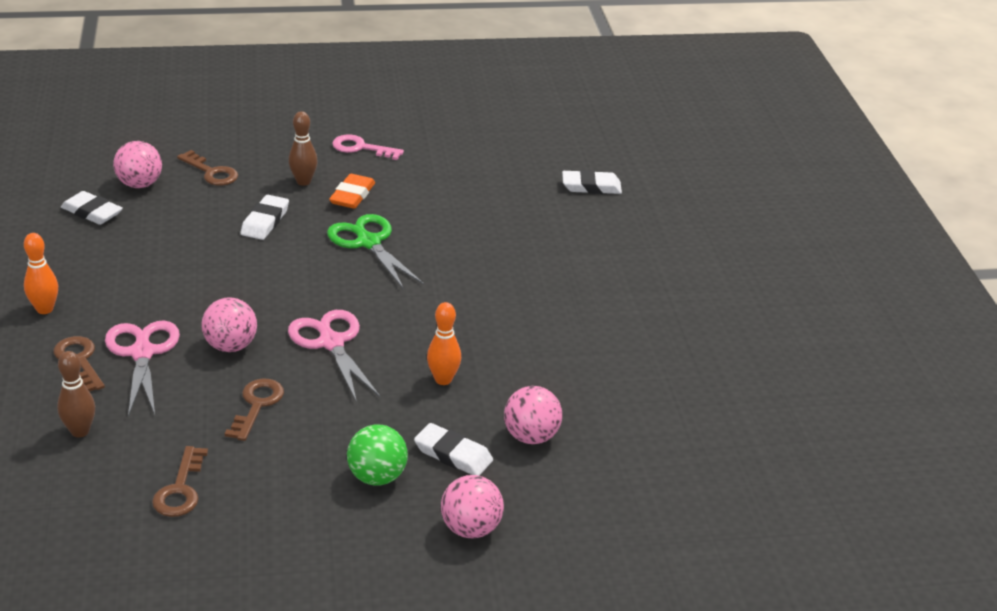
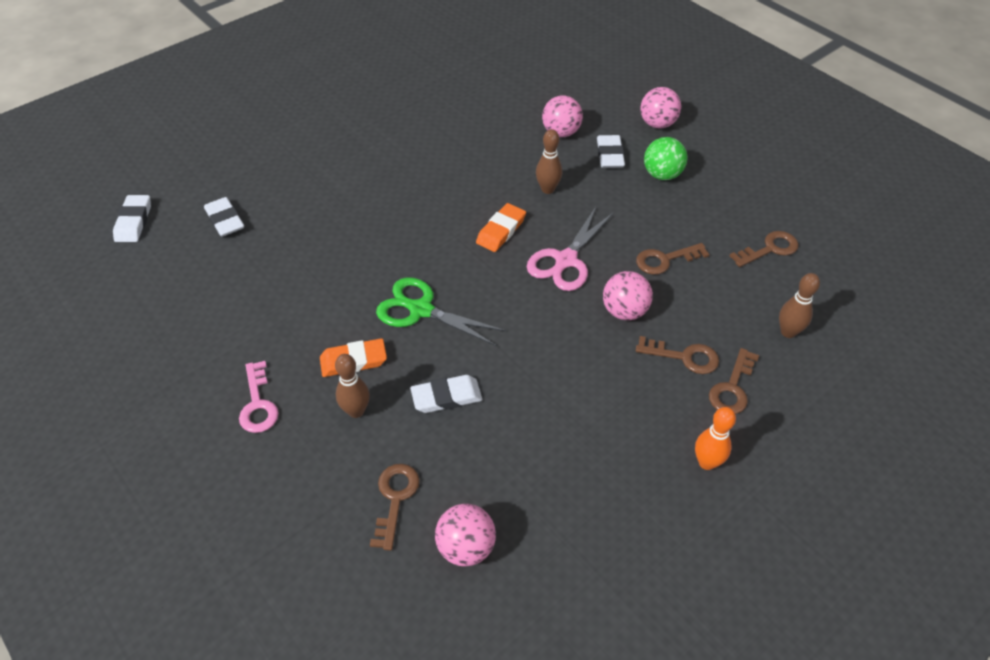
camera: 120 degrees left, 15 degrees up
white eraser [61,191,123,225] -> white eraser moved to [113,195,151,242]
pink scissors [105,320,180,416] -> brown key [636,336,719,374]
green scissors [327,214,424,289] -> green scissors turned 90 degrees clockwise [376,277,506,346]
orange bowling pin [427,302,461,385] -> brown bowling pin [536,129,562,194]
none -> orange eraser [476,203,526,252]

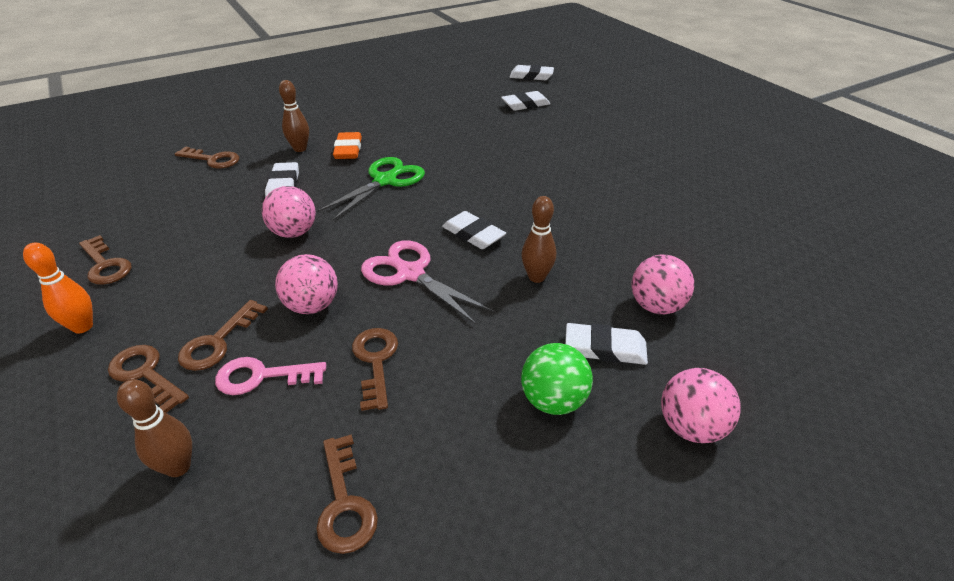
camera: 100 degrees right, 10 degrees down
pink key [239,361,279,433] -> pink key moved to [215,357,326,395]
pink ball [435,504,496,566] -> pink ball moved to [262,186,316,238]
orange eraser [476,203,526,252] -> white eraser [442,211,506,249]
none -> brown key [79,235,131,285]

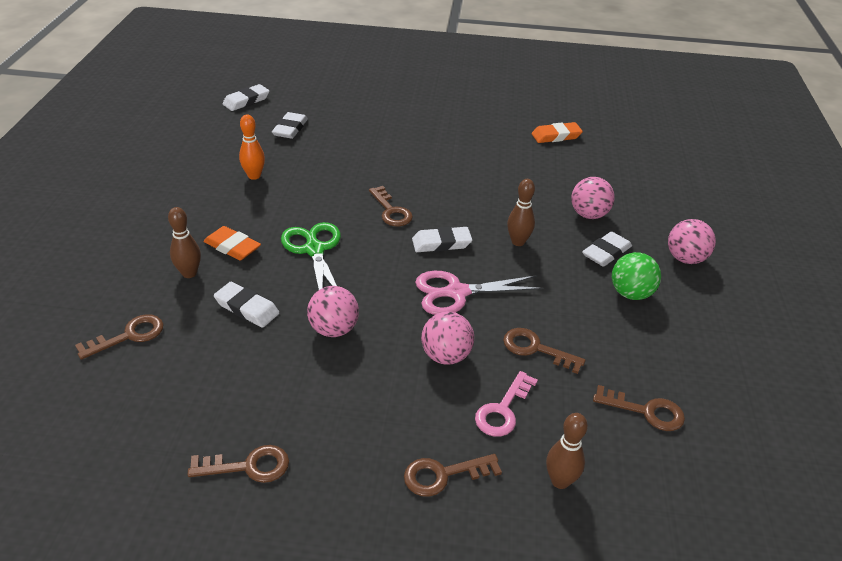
camera: 55 degrees left, 0 degrees up
orange bowling pin [23,243,93,334] -> orange bowling pin moved to [239,115,265,180]
brown key [178,300,268,371] -> brown key moved to [369,186,413,226]
none -> orange eraser [532,122,583,143]

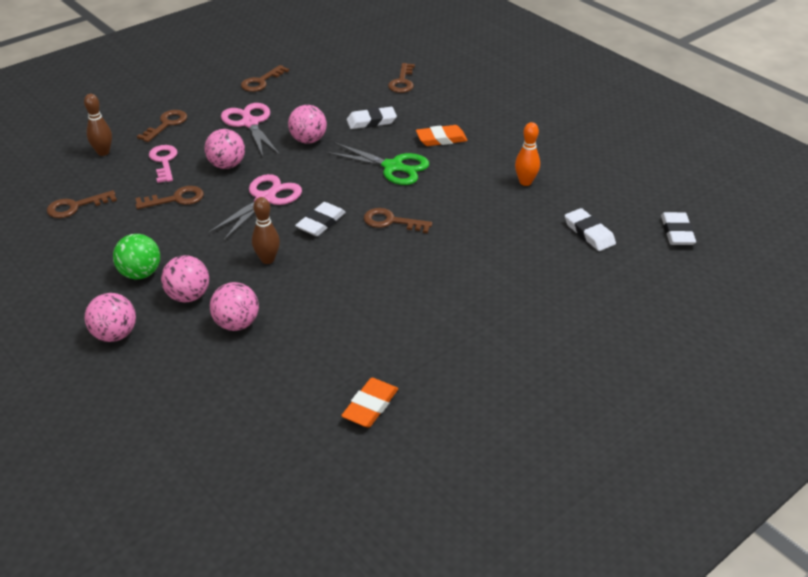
camera: 135 degrees right, 0 degrees up
brown bowling pin [168,207,201,278] -> none
white eraser [582,231,632,267] -> pink ball [161,255,209,302]
none -> pink scissors [221,103,280,157]

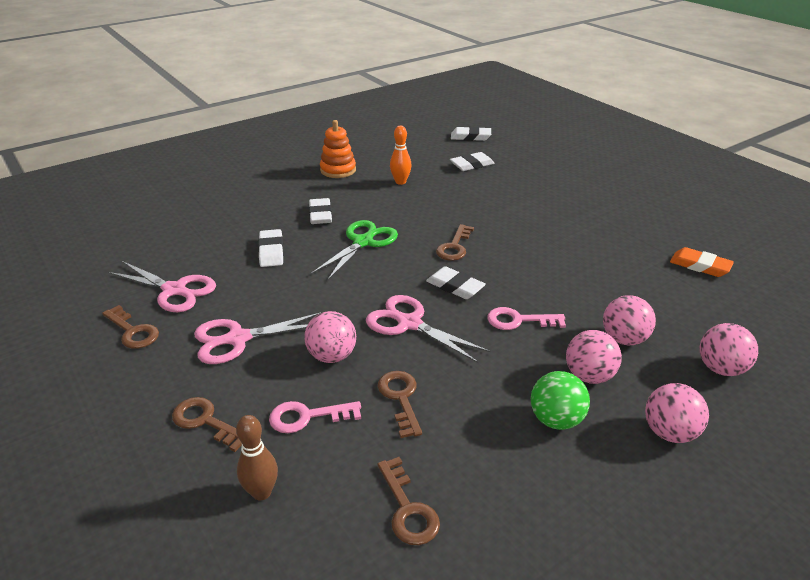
camera: 85 degrees left, 5 degrees down
brown bowling pin [252,197,280,264] -> pink key [487,307,566,330]
pink ball [288,105,327,144] -> pink ball moved to [700,323,758,376]
brown key [388,63,415,93] -> none
orange eraser [416,125,468,146] -> white eraser [309,198,332,224]
none -> pink scissors [108,261,216,312]
none -> orange stacking toy [320,120,356,178]

